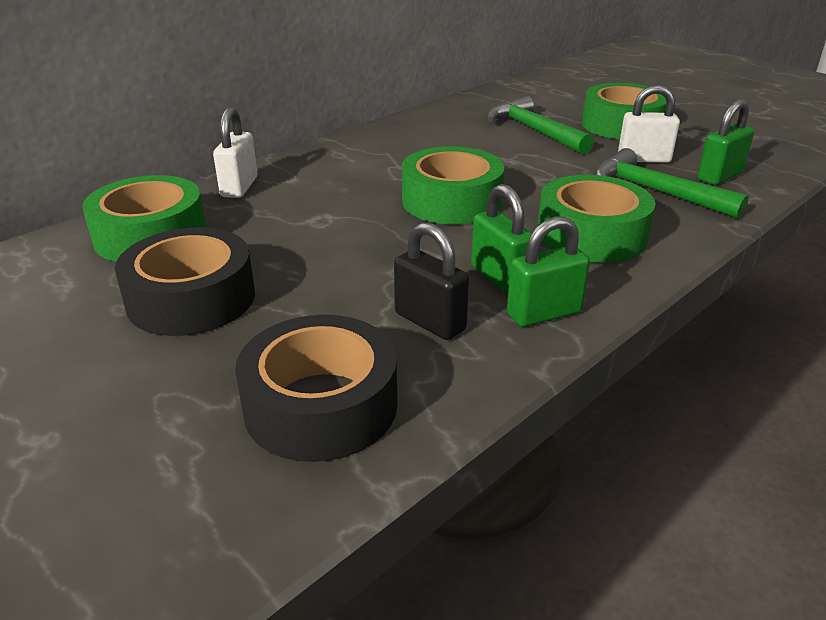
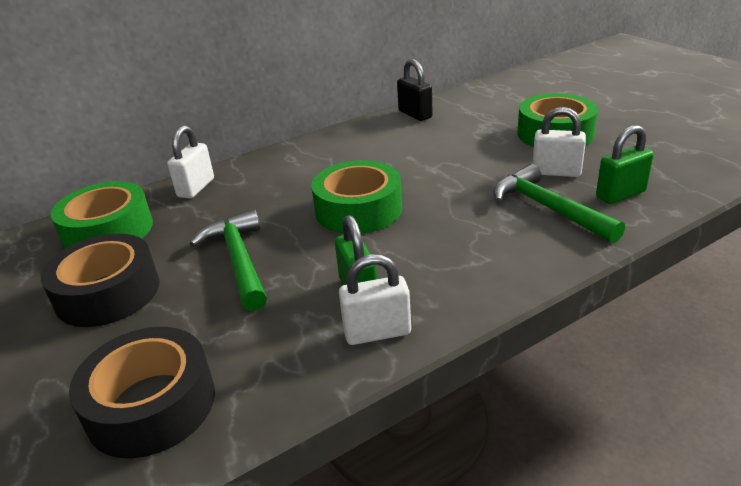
camera: 15 degrees right, 0 degrees up
black padlock [394,222,469,340] -> black padlock moved to [397,59,433,121]
green hammer [487,96,594,154] -> green hammer moved to [190,210,267,311]
green padlock [507,217,590,327] -> white padlock [339,254,411,345]
green tape [537,175,655,263] -> none

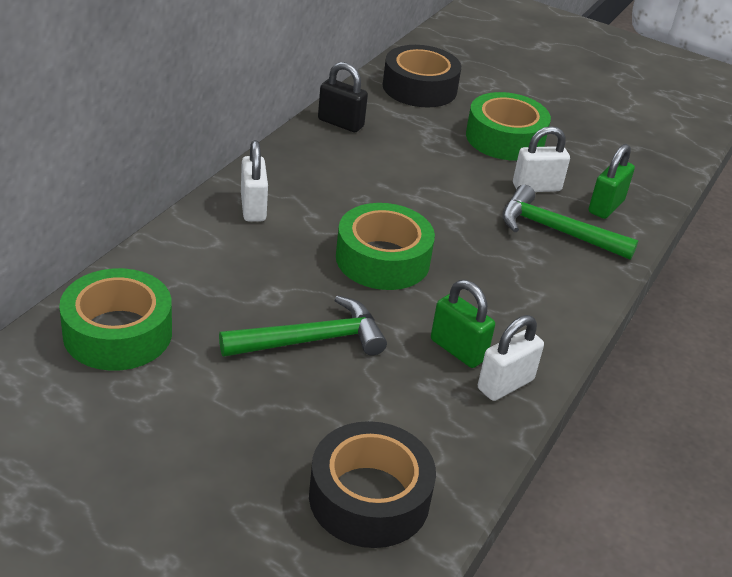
camera: 35 degrees left, 5 degrees up
black tape [41,234,159,327] -> black tape moved to [383,45,461,108]
white padlock [167,125,214,199] -> white padlock moved to [241,140,268,221]
green hammer [190,210,267,311] -> green hammer turned 120 degrees clockwise [219,295,387,357]

